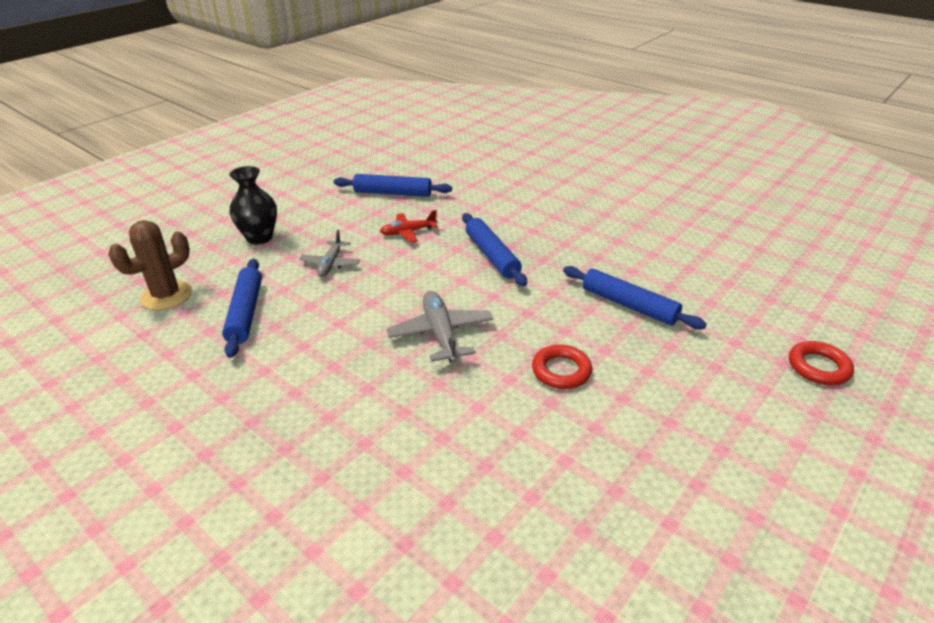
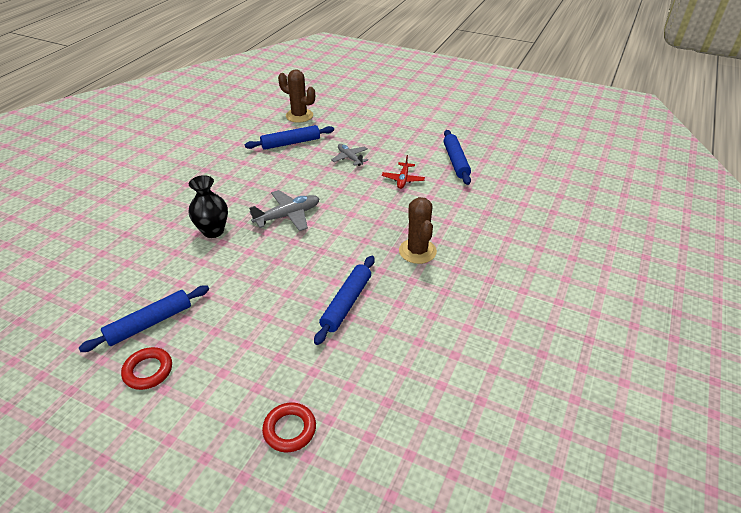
camera: 75 degrees right, 5 degrees up
black vase [229,166,277,245] -> black vase moved to [188,175,228,238]
grey plane [299,230,360,277] -> grey plane turned 60 degrees clockwise [331,144,368,166]
red plane [380,210,438,243] -> red plane turned 135 degrees counterclockwise [382,155,425,189]
blue rolling pin [462,213,527,286] -> blue rolling pin moved to [79,285,209,352]
red ring [532,345,592,389] -> red ring moved to [121,347,172,390]
none -> brown cactus [399,197,437,264]

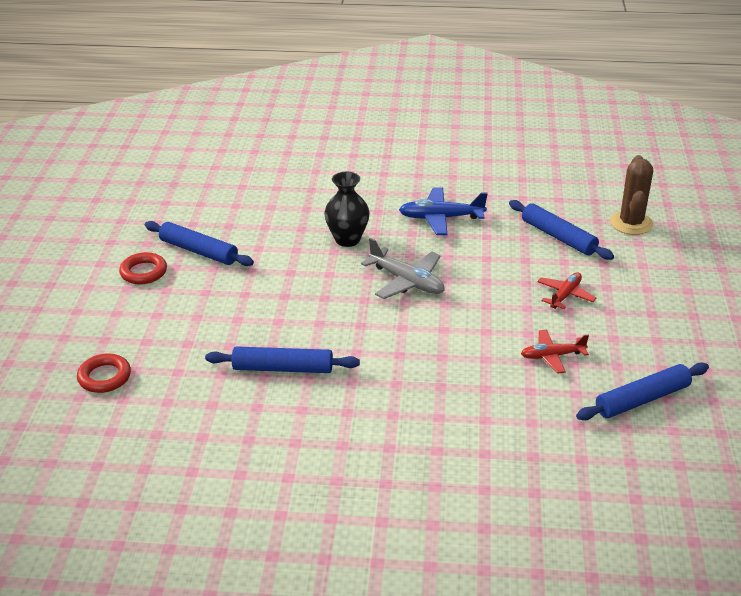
camera: 70 degrees right, 5 degrees down
grey plane [331,144,368,166] -> red plane [537,272,597,309]
brown cactus [399,197,437,264] -> none
none -> blue plane [399,188,488,235]

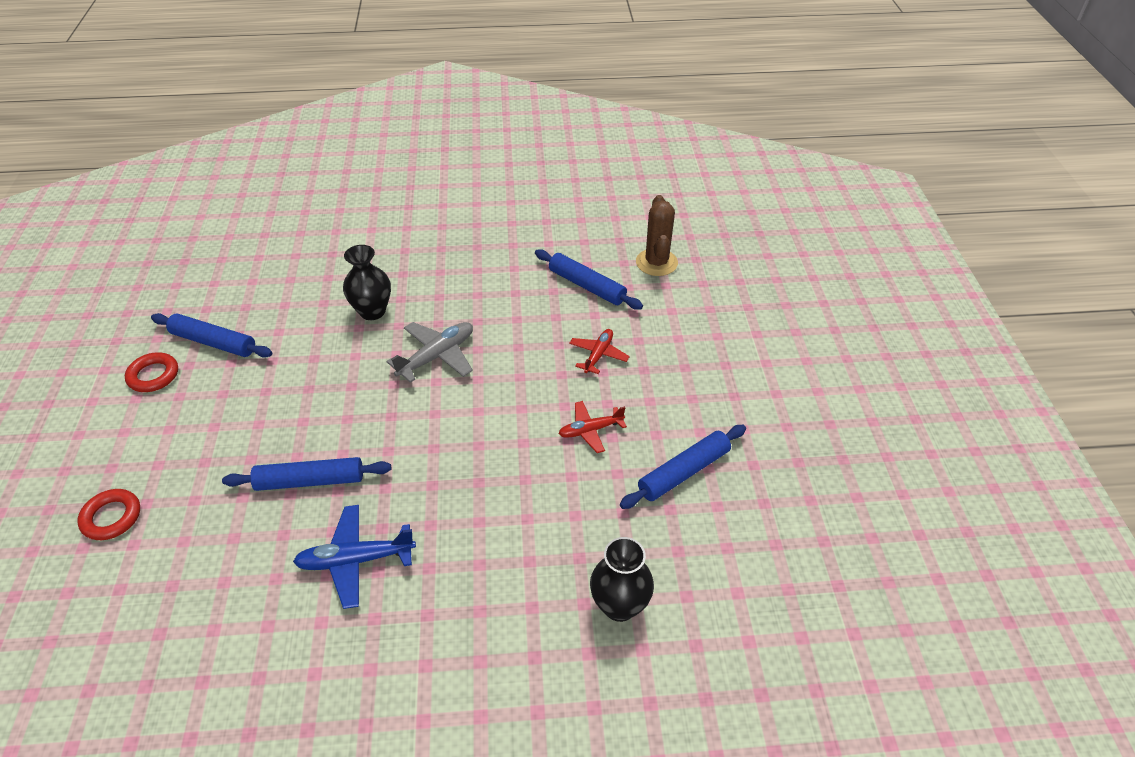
camera: 10 degrees left, 10 degrees up
grey plane [361,238,445,299] -> grey plane turned 75 degrees counterclockwise [386,322,473,383]
blue plane [399,188,488,235] -> blue plane moved to [293,505,416,609]
none -> black vase [590,537,654,622]

